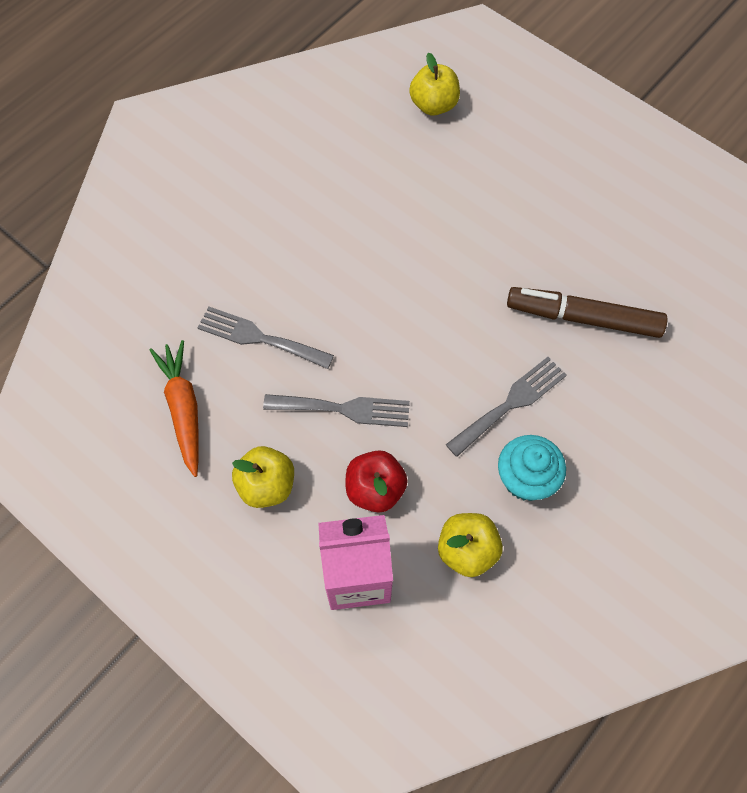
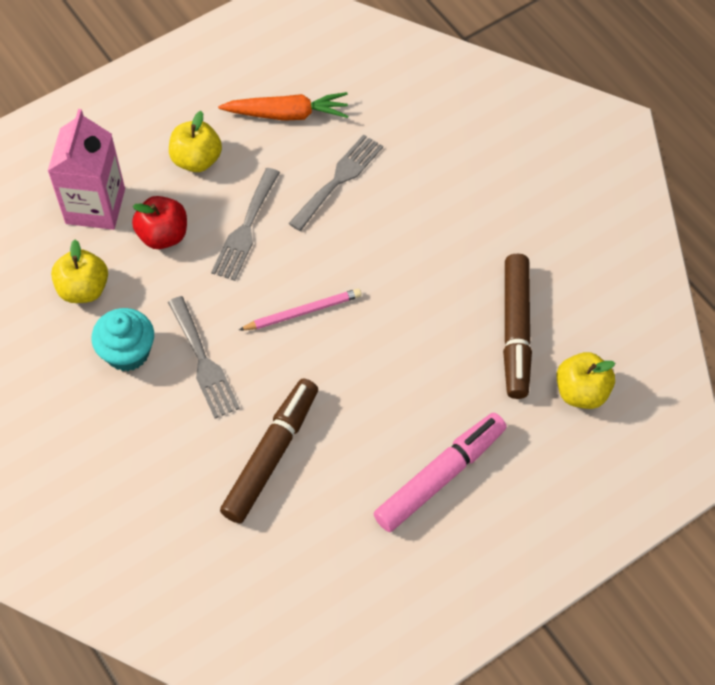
camera: 105 degrees right, 5 degrees down
none -> pink pencil [239,289,362,330]
none -> pink marker [374,413,507,532]
none -> brown marker [503,254,532,399]

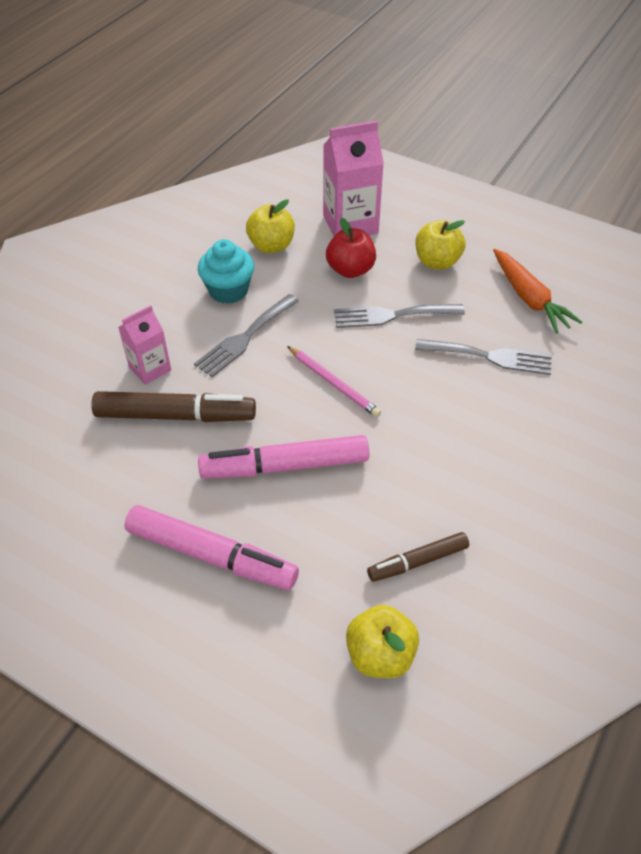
camera: 65 degrees right, 10 degrees down
brown marker [503,254,532,399] -> brown marker [367,532,469,582], size x0.59
none -> pink carton [118,305,171,385]
none -> pink marker [198,435,369,479]

